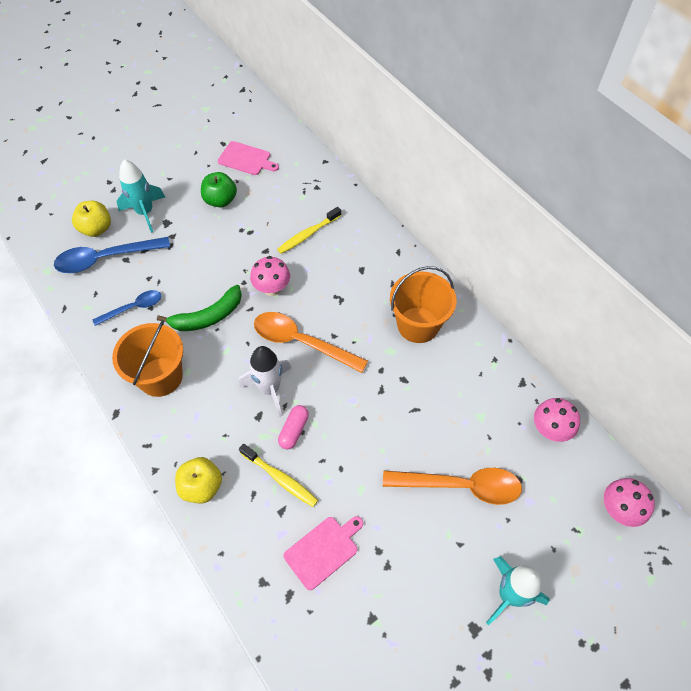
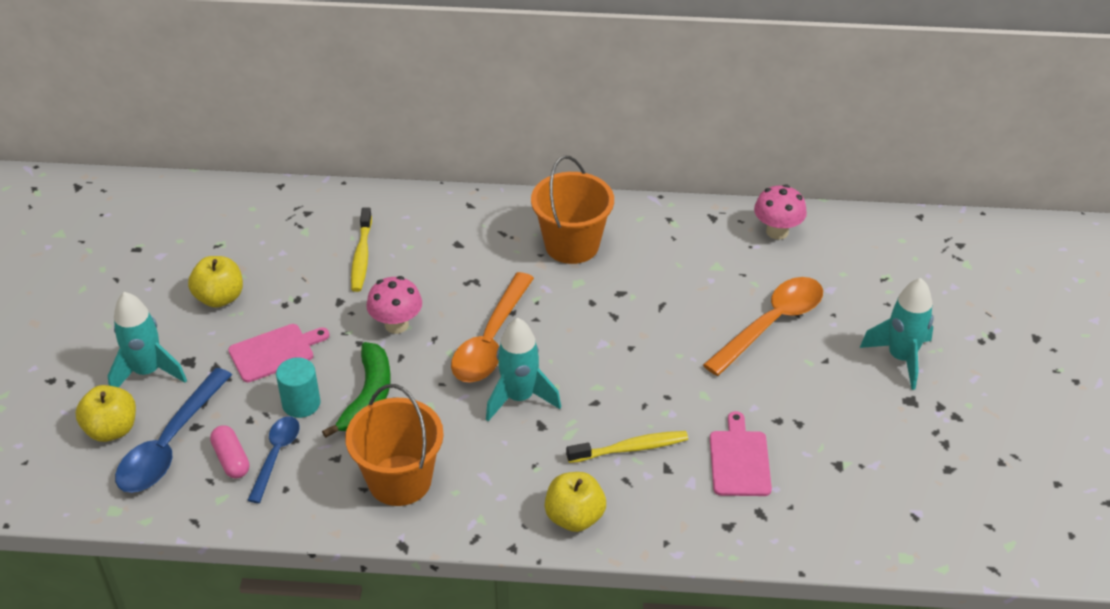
camera: 50 degrees left, 15 degrees down
green apple [201,172,237,208] -> yellow apple [188,256,243,308]
pink cutting board [218,141,279,175] -> pink cutting board moved to [228,324,330,383]
white rocket [239,346,291,417] -> turquoise rocket [486,318,561,421]
orange spoon [254,312,368,373] -> orange spoon turned 45 degrees counterclockwise [451,272,534,383]
pink capsule [278,405,309,449] -> pink capsule moved to [210,425,249,478]
pink mushroom [604,478,655,527] -> none
none -> turquoise cylinder [276,358,321,418]

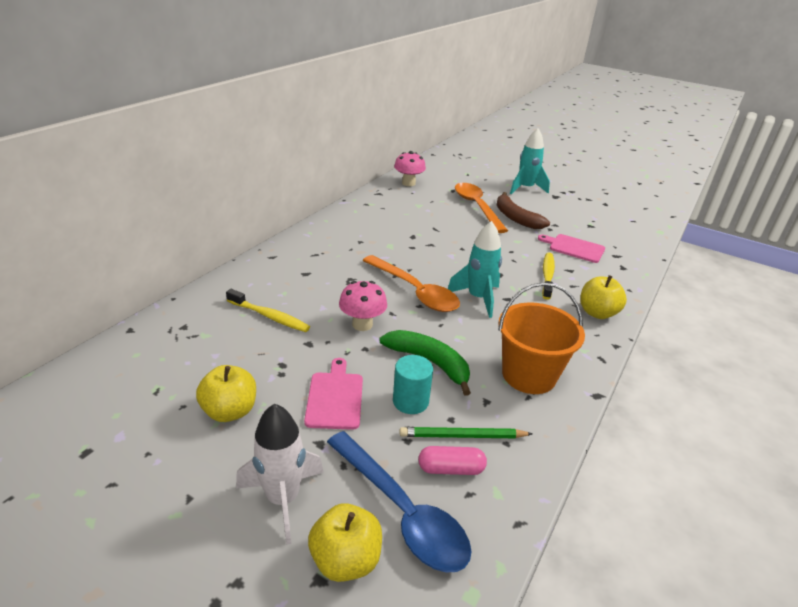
camera: 65 degrees left, 10 degrees down
turquoise rocket [108,292,187,388] -> white rocket [236,404,324,545]
blue spoon [247,416,299,503] -> green pencil [400,427,533,438]
orange bucket [531,156,614,264] -> none
none -> brown banana [497,192,550,229]

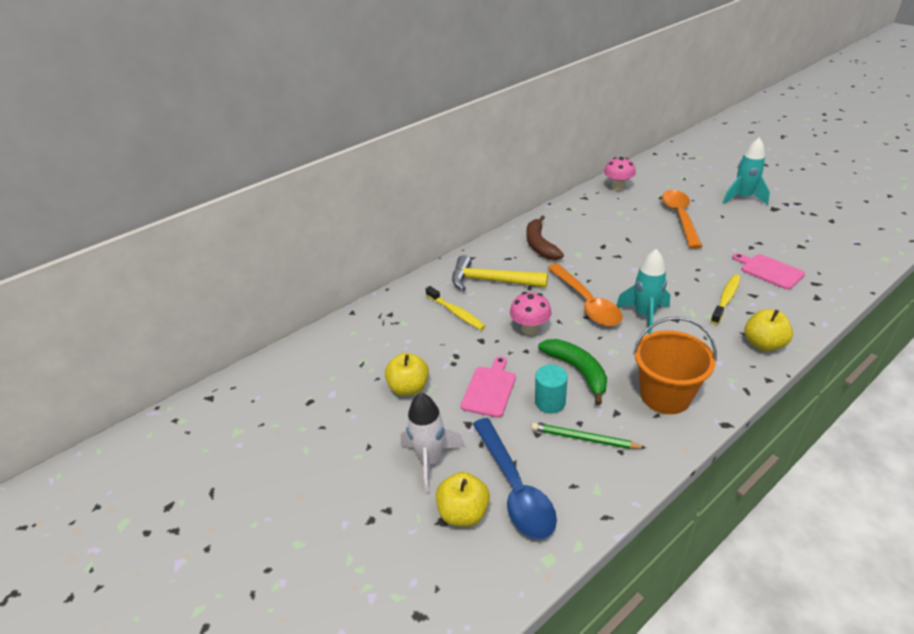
camera: 25 degrees right, 5 degrees up
pink capsule [418,446,487,475] -> none
brown banana [497,192,550,229] -> brown banana moved to [526,215,564,260]
none -> yellow hammer [452,255,548,291]

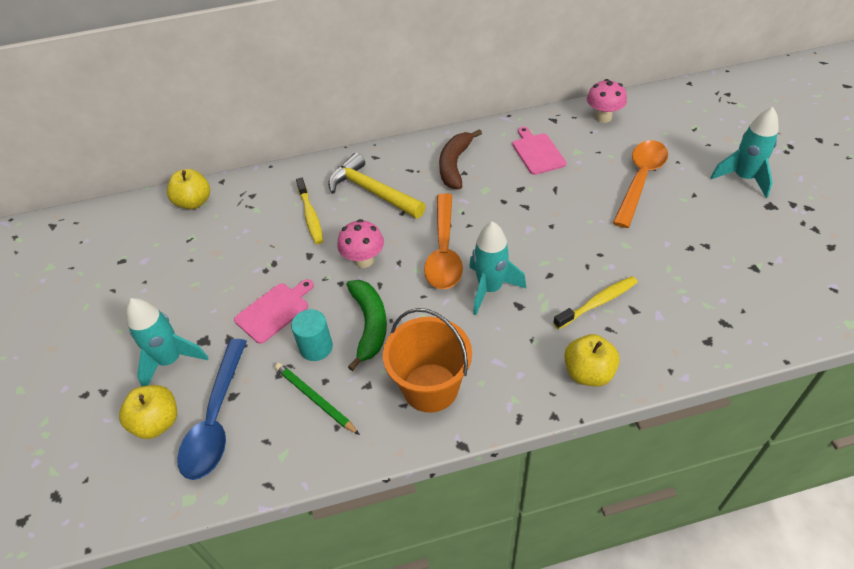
camera: 25 degrees right, 10 degrees up
yellow apple [385,353,429,396] -> yellow apple moved to [167,169,210,209]
white rocket [400,393,465,493] -> turquoise rocket [126,298,209,386]
pink cutting board [732,253,805,290] -> pink cutting board moved to [512,127,567,175]

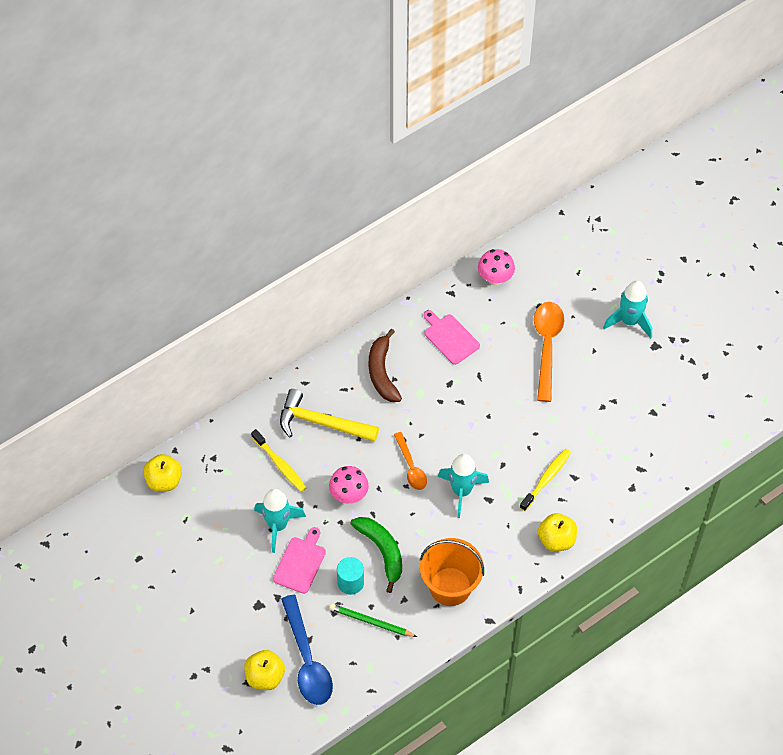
camera: 25 degrees left, 10 degrees up
turquoise rocket [126,298,209,386] -> turquoise rocket moved to [254,489,306,553]
orange spoon [424,193,463,289] -> orange spoon [394,432,427,490], size x0.60

